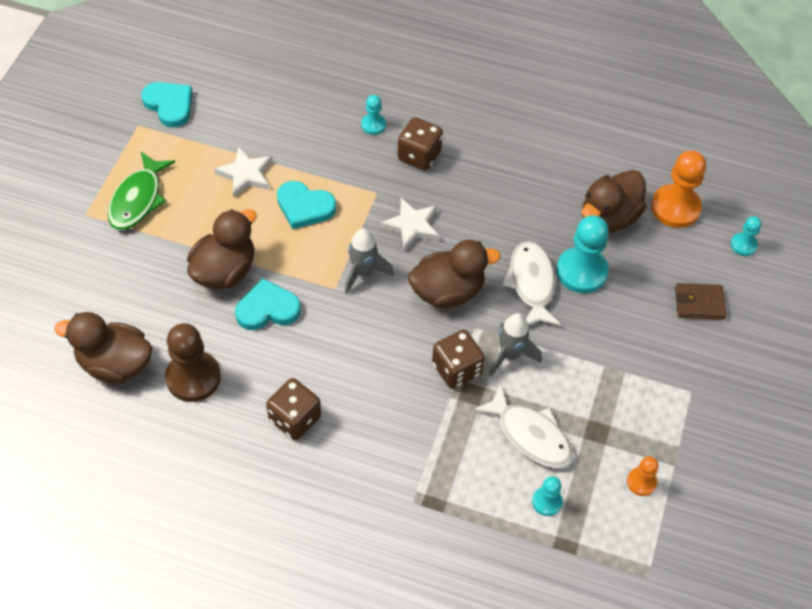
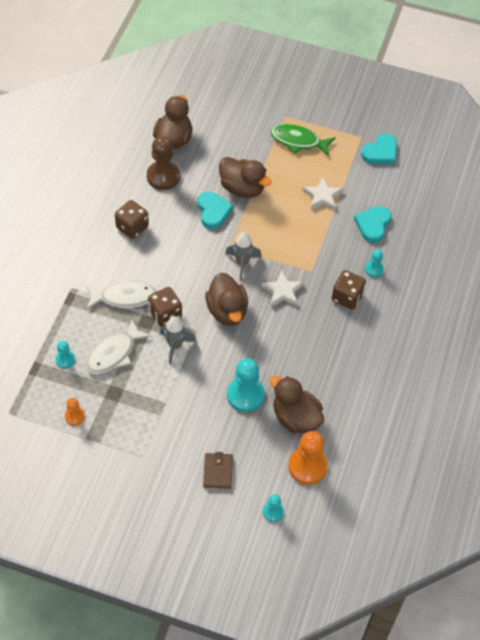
camera: 90 degrees right, 0 degrees up
turquoise heart [277,181,336,229] -> turquoise heart moved to [354,206,391,243]
white fish [502,241,561,326] -> white fish moved to [86,276,157,309]

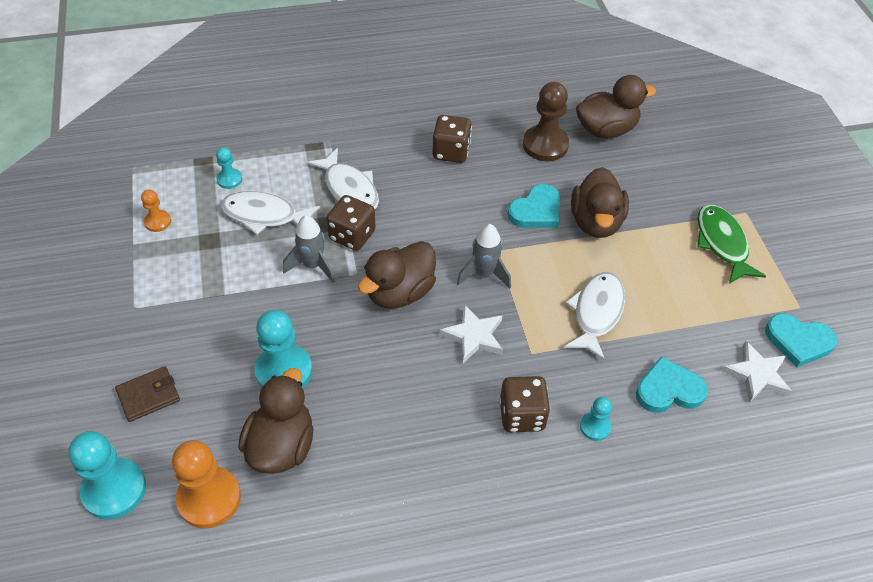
camera: 60 degrees right, 5 degrees down
turquoise pawn [263,494,284,522] -> turquoise pawn [68,431,146,520], size x1.91
white star [302,177,343,211] -> white star moved to [722,341,792,403]
none -> white fish [564,272,625,361]

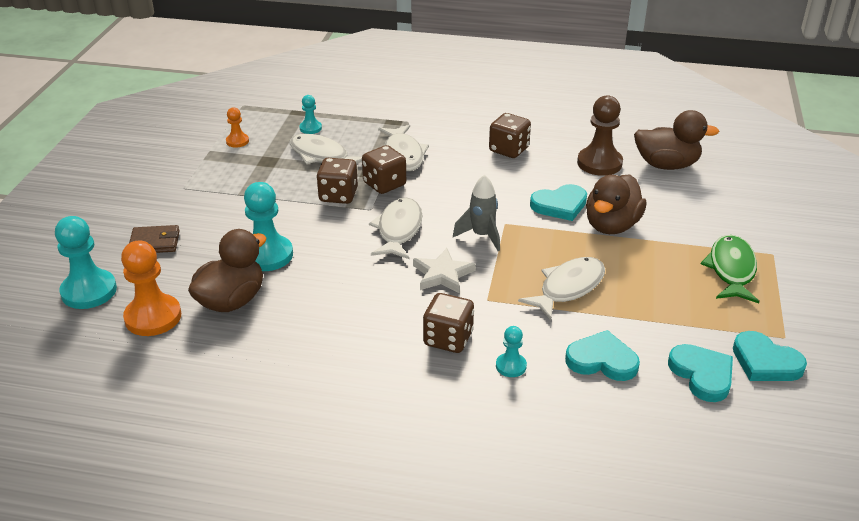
camera: 25 degrees right, 15 degrees down
grey rocket [283,215,335,283] -> brown dice [316,158,358,204]
brown duck [358,241,436,309] -> white fish [369,198,423,259]
white star [722,341,792,403] -> turquoise heart [668,344,733,402]

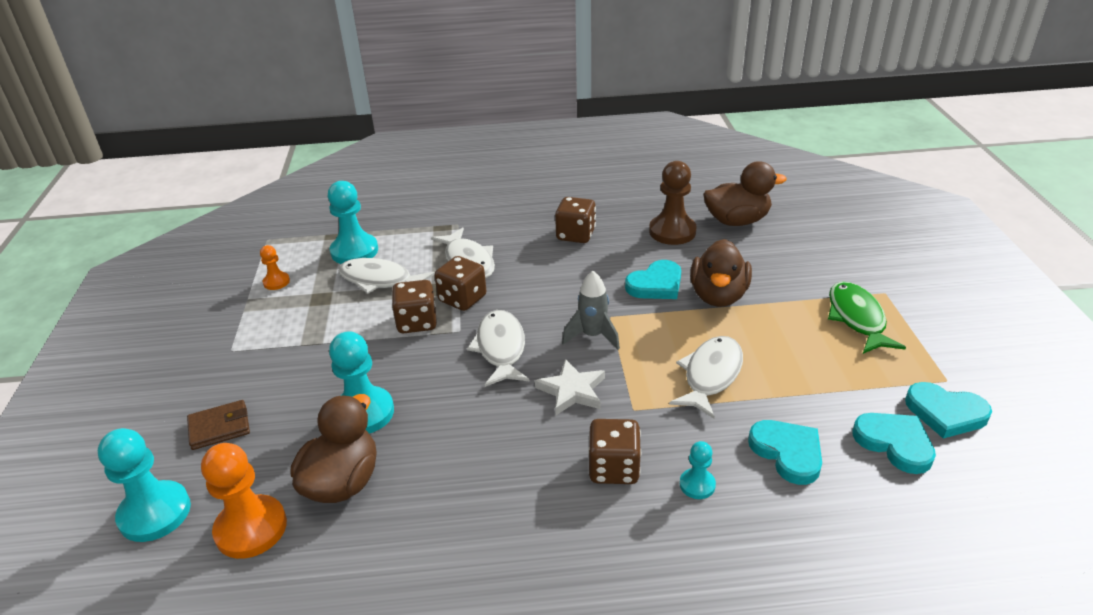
camera: 15 degrees left, 0 degrees up
turquoise pawn [300,95,322,134] -> turquoise pawn [328,181,378,264], size x1.91
turquoise heart [565,330,640,381] -> turquoise heart turned 60 degrees clockwise [748,420,822,485]

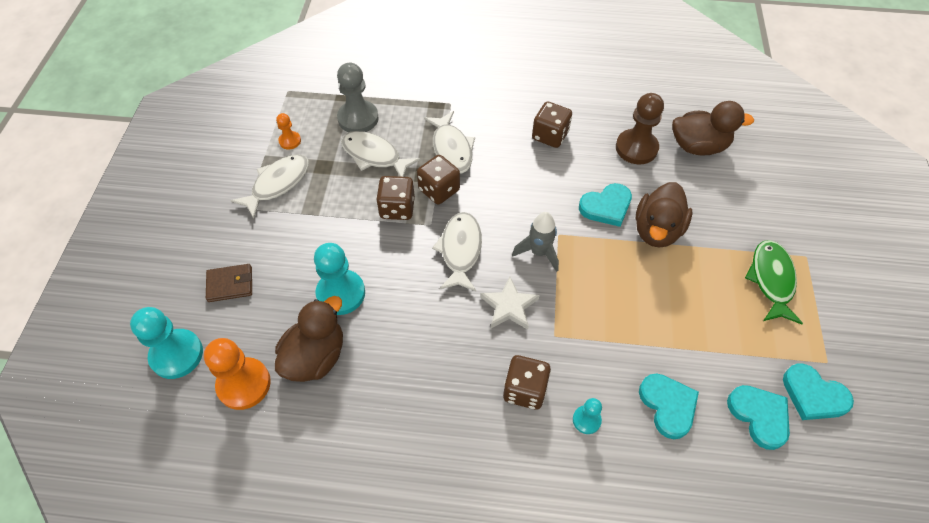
camera: 10 degrees right, 20 degrees up
turquoise pawn [328,181,378,264] -> grey pawn [337,63,379,132]
white fish [669,336,743,419] -> white fish moved to [230,154,309,219]

